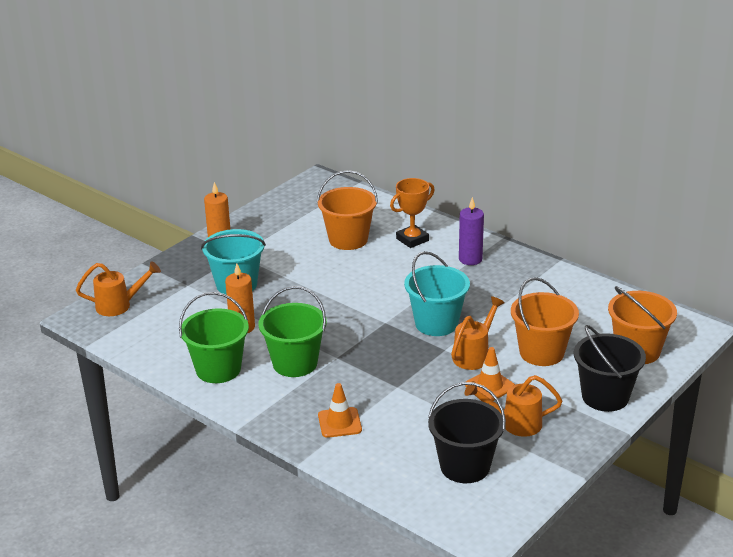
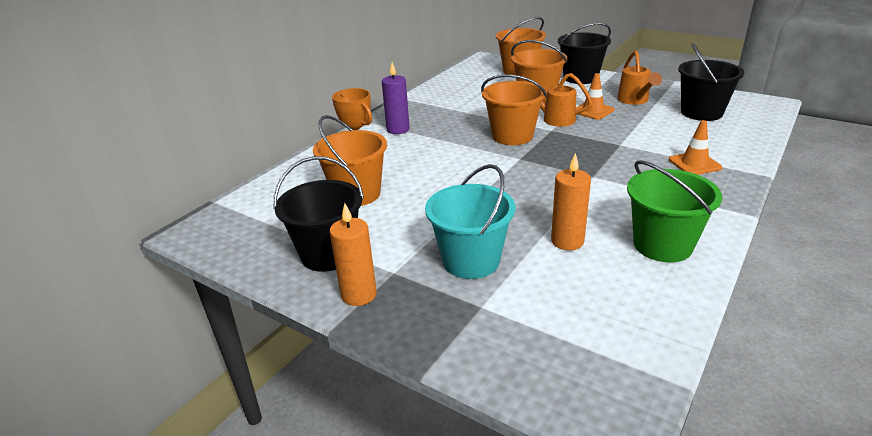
camera: 95 degrees left, 0 degrees up
orange watering can [76,261,161,316] -> none
green bucket [259,286,327,377] -> none
turquoise bucket [404,251,470,336] -> orange bucket [481,74,547,145]
none -> black bucket [273,156,364,272]

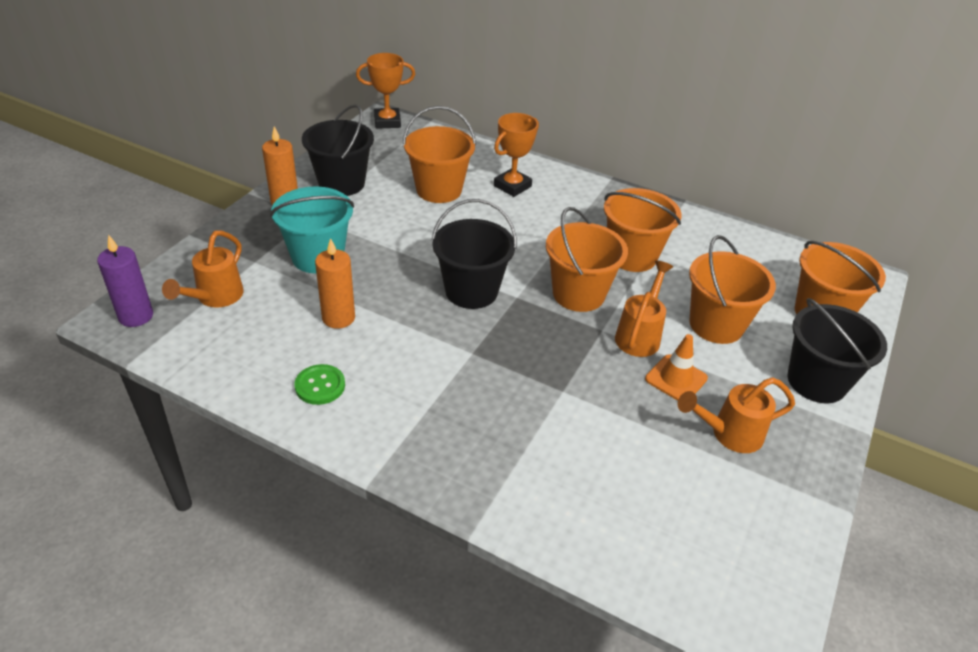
camera: 80 degrees right, 10 degrees up
purple candle [382,62,410,134] -> purple candle moved to [97,235,153,327]
green bucket [627,160,722,263] -> green button [295,364,345,405]
orange traffic cone [669,120,722,175] -> none
black bucket [678,43,744,121] -> black bucket moved to [431,199,517,309]
none -> orange watering can [162,230,244,308]
none -> orange trophy [356,53,415,129]
none -> orange bucket [604,188,681,272]

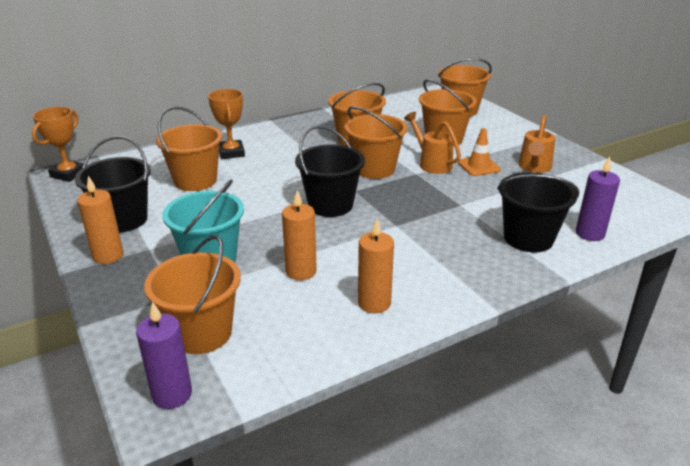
camera: 55 degrees left, 10 degrees down
orange watering can [162,230,244,308] -> orange bucket [144,235,241,354]
green button [295,364,345,405] -> orange candle [358,218,394,313]
black bucket [788,298,887,403] -> black bucket moved to [497,173,579,253]
none -> purple candle [576,156,620,241]

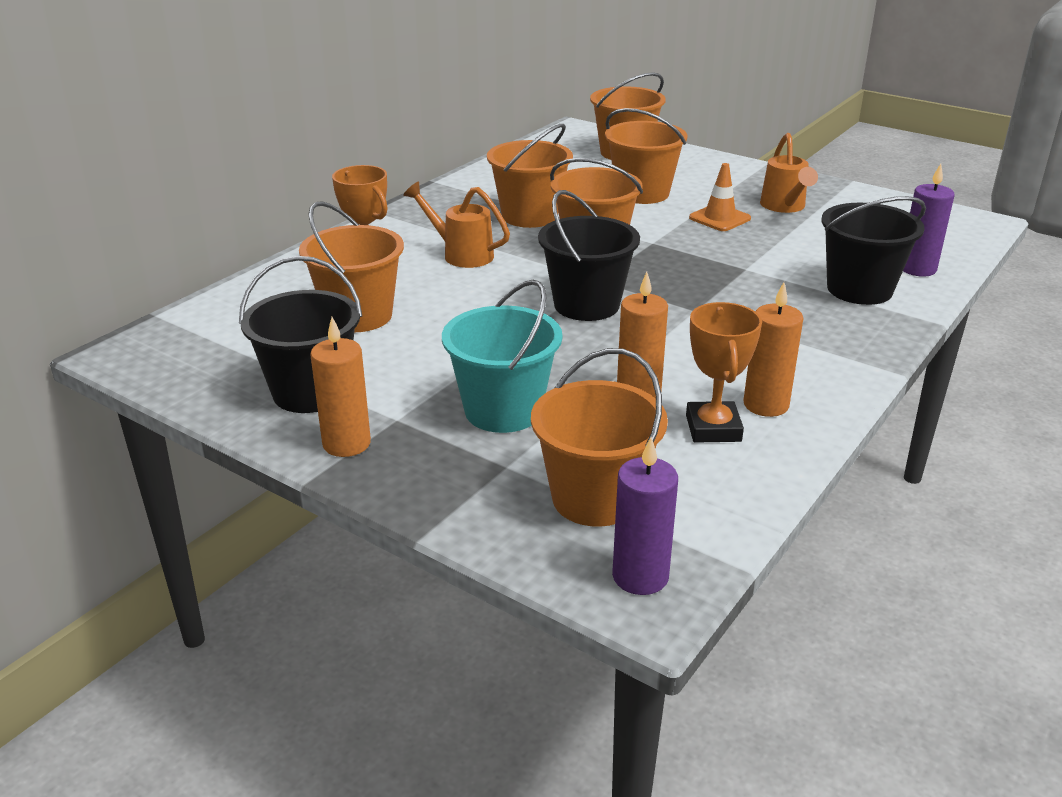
camera: 25 degrees left, 0 degrees up
orange trophy [32,107,83,182] -> orange trophy moved to [686,302,762,443]
orange watering can [404,112,461,174] -> orange watering can moved to [403,182,510,268]

